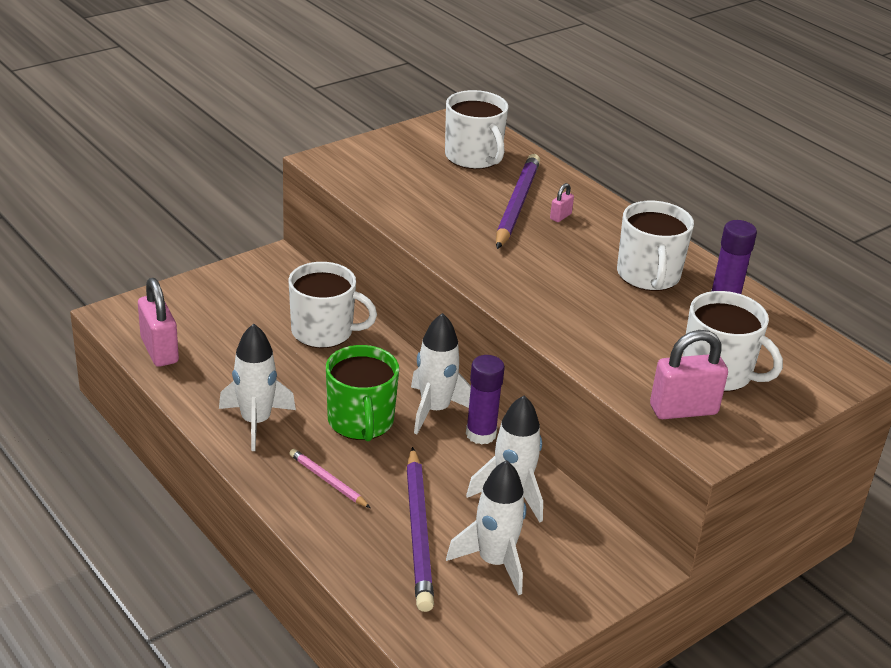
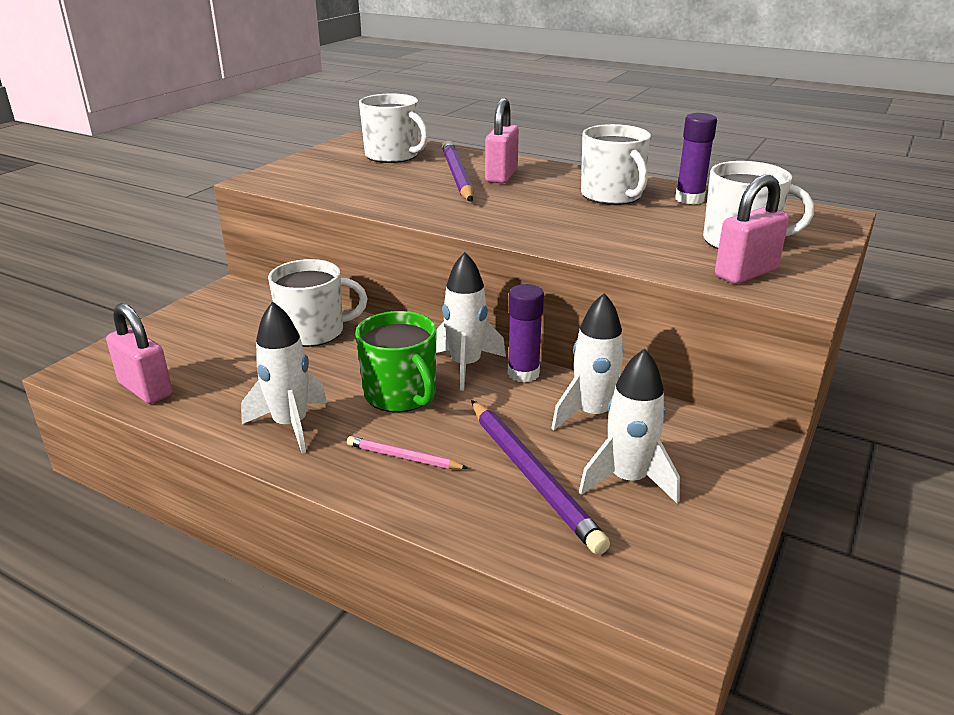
camera: 20 degrees left, 5 degrees down
pink padlock [550,183,574,222] -> pink padlock [485,98,519,183], size x2.14

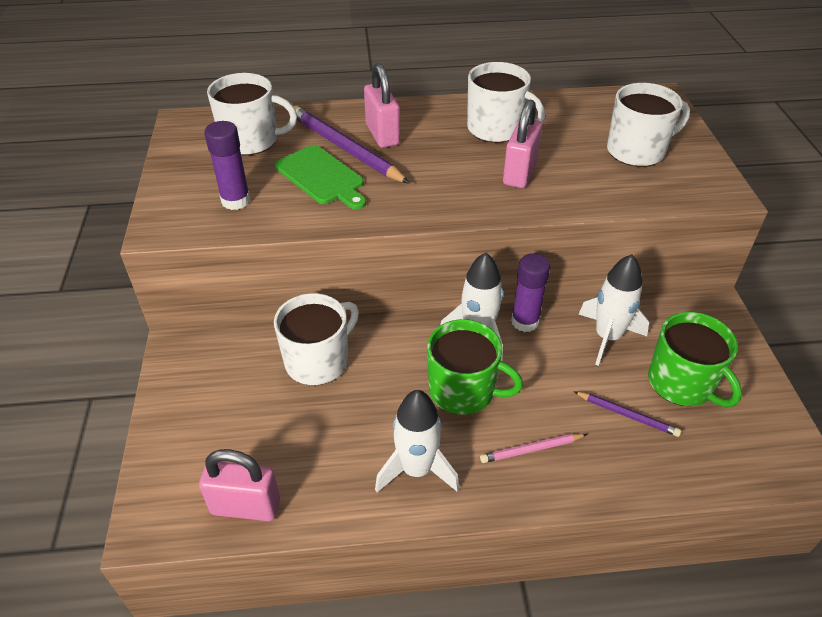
camera: 35 degrees left, 15 degrees up
purple pencil [471,400,610,555] -> purple pencil [573,391,681,437], size x0.52
white rocket [579,348,680,504] -> green mug [648,312,742,407]
purple glue stick [675,113,717,205] -> purple glue stick moved to [204,121,250,210]
pink padlock [715,175,789,284] -> pink padlock moved to [503,99,542,188]
none -> green cutting board [275,145,366,210]

